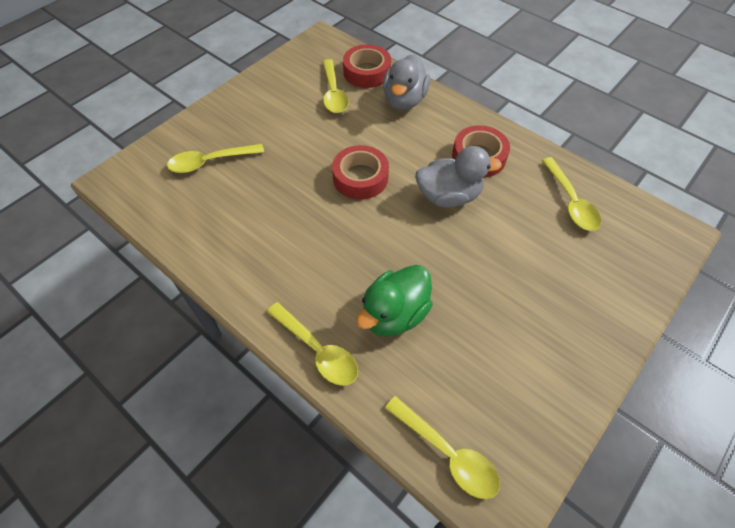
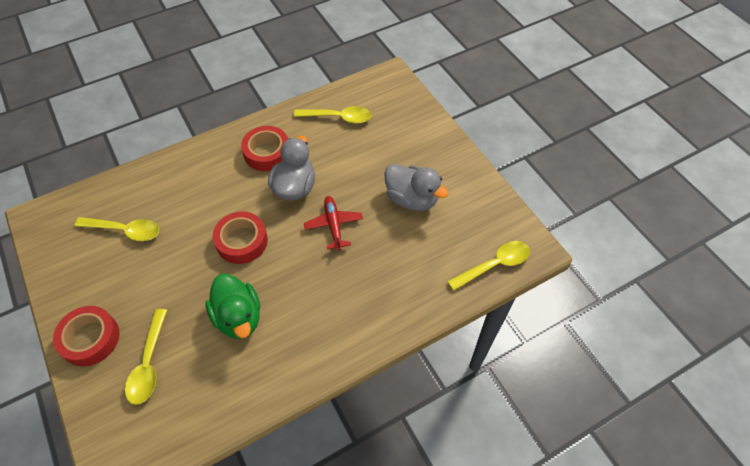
camera: 70 degrees left, 0 degrees up
yellow spoon [267,302,358,386] -> none
red tape [343,44,391,88] -> red tape moved to [53,306,120,366]
green duck [356,265,433,337] -> green duck moved to [205,274,260,339]
grey duck [383,54,430,110] -> grey duck moved to [384,164,449,211]
none -> red plane [304,196,363,250]

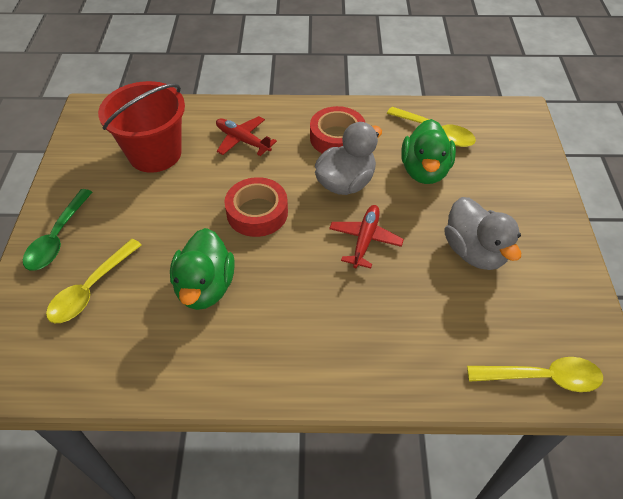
camera: 30 degrees right, 5 degrees down
red tape [53,306,120,366] -> green spoon [23,189,93,271]
yellow spoon [75,217,159,241] -> red bucket [98,81,185,173]
none -> red plane [216,116,277,156]
none -> green duck [401,119,456,184]

